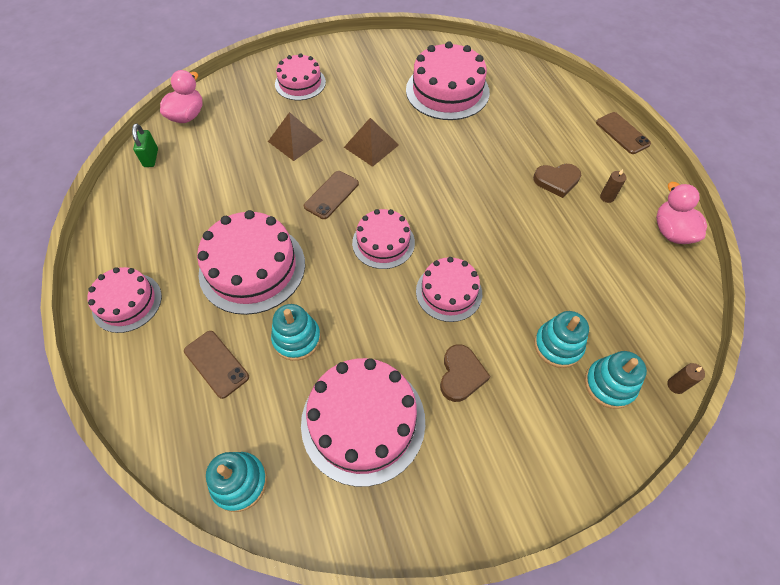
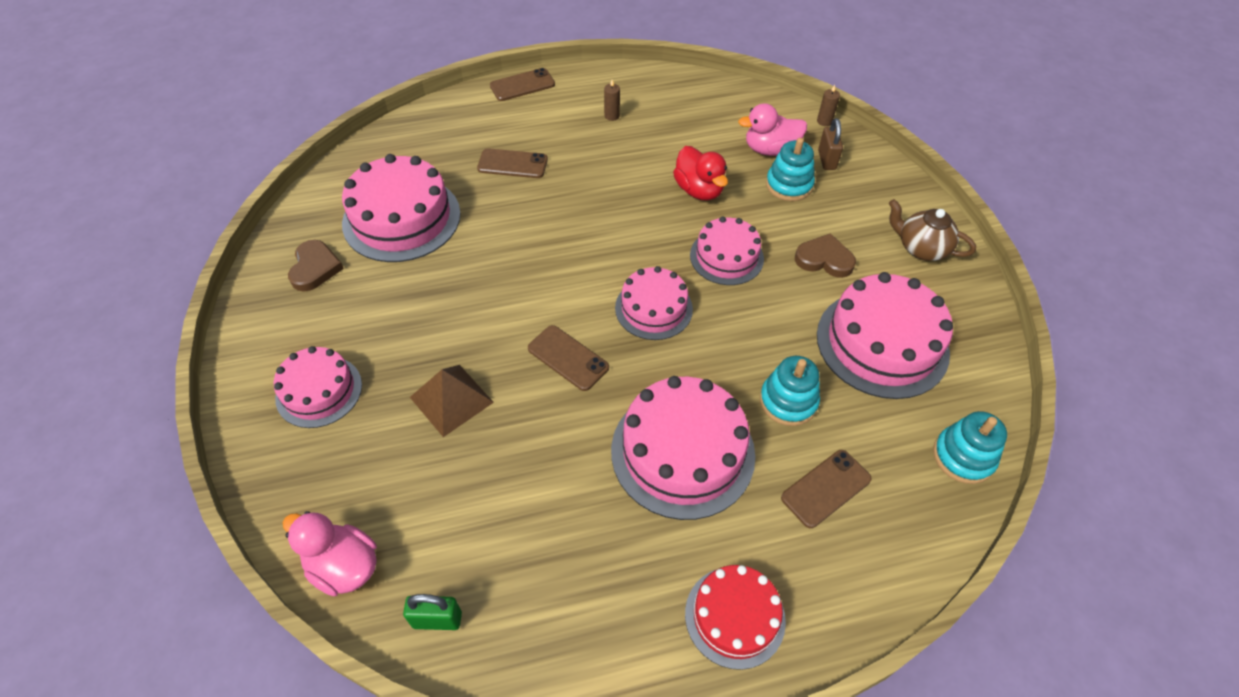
camera: 85 degrees left, 5 degrees down
pink cake [87,267,162,333] -> red cake [685,565,786,670]
brown pyramid [344,118,399,167] -> none
brown heart [533,164,581,198] -> brown heart moved to [288,240,344,291]
turquoise stacking toy [585,351,647,409] -> brown padlock [818,118,843,170]
pink duck [656,182,707,244] -> pink duck moved to [738,103,807,156]
none -> brown phone [477,148,548,178]
none -> red duck [673,146,728,200]
none -> brown teapot [889,199,976,261]

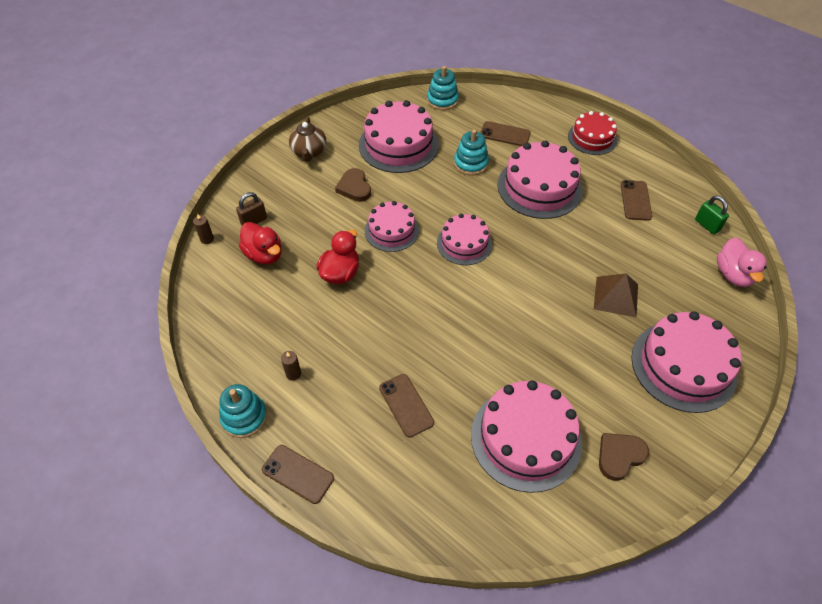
camera: 125 degrees left, 0 degrees up
pink cake [274,346,362,428] -> pink cake [631,311,741,413], size x1.63
brown phone [528,325,609,391] -> brown phone moved to [621,180,652,221]
pink duck [738,103,807,156] -> red duck [239,222,282,265]
turquoise stacking toy [766,138,815,201] -> turquoise stacking toy moved to [219,384,267,438]

